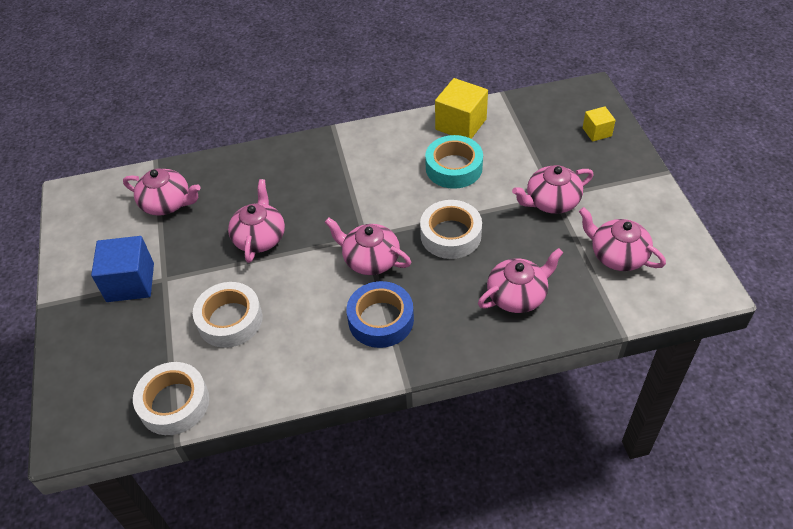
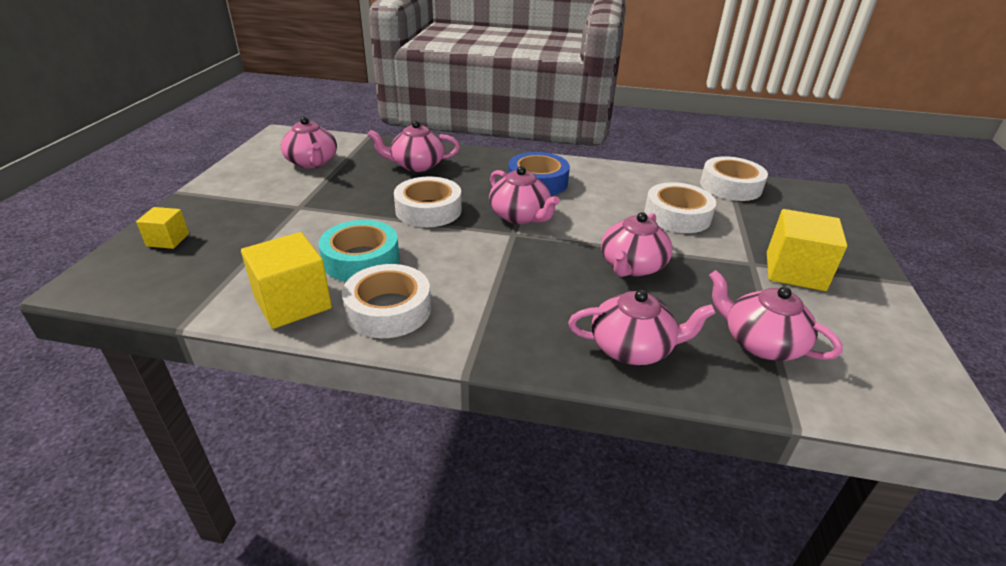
camera: 160 degrees left, 15 degrees down
blue cube [91,236,154,302] -> yellow cube [767,209,847,291]
pink teapot [512,165,594,214] -> pink teapot moved to [568,290,716,365]
none -> white tape [342,264,431,338]

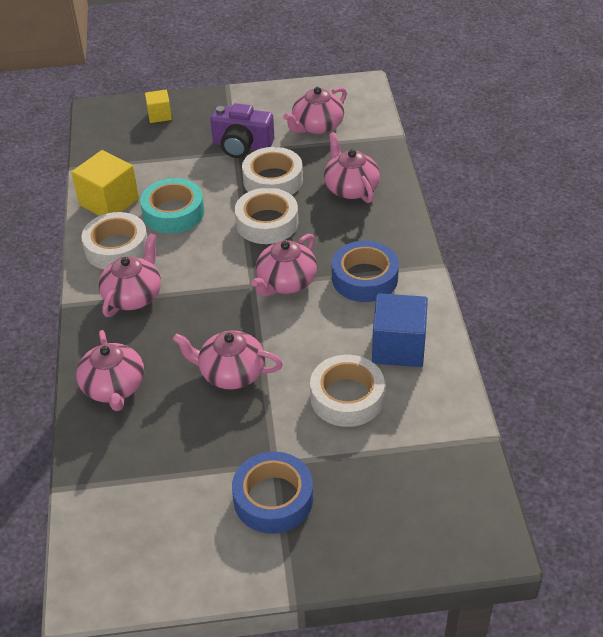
camera: 75 degrees right, 10 degrees up
white tape [700,156,768,201] -> white tape moved to [242,147,303,195]
pink teapot [709,270,843,361] -> pink teapot moved to [99,233,161,317]
yellow cube [767,209,847,291] -> blue tape [232,452,313,534]
none -> purple camera [210,103,274,158]
none -> blue cube [372,293,428,367]

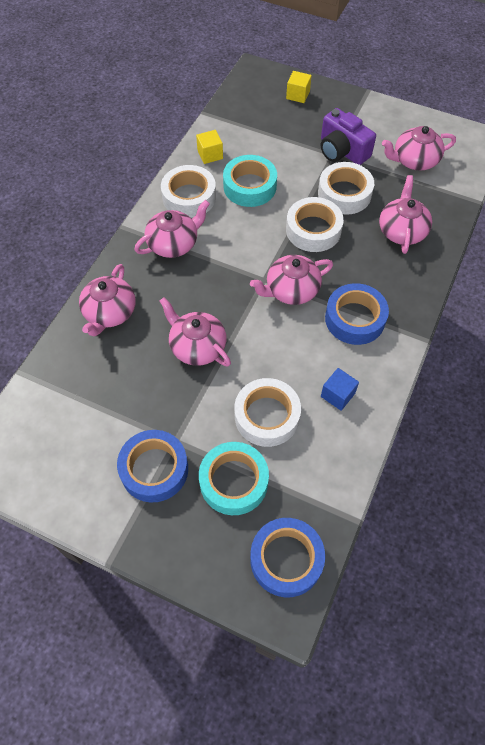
camera: 30 degrees right, 15 degrees up
yellow cube [71,150,139,216] -> yellow cube [196,130,223,164], size x0.56
blue cube [372,293,428,367] -> blue cube [321,368,359,411], size x0.56
none -> turquoise tape [199,442,269,515]
none -> blue tape [250,518,325,597]

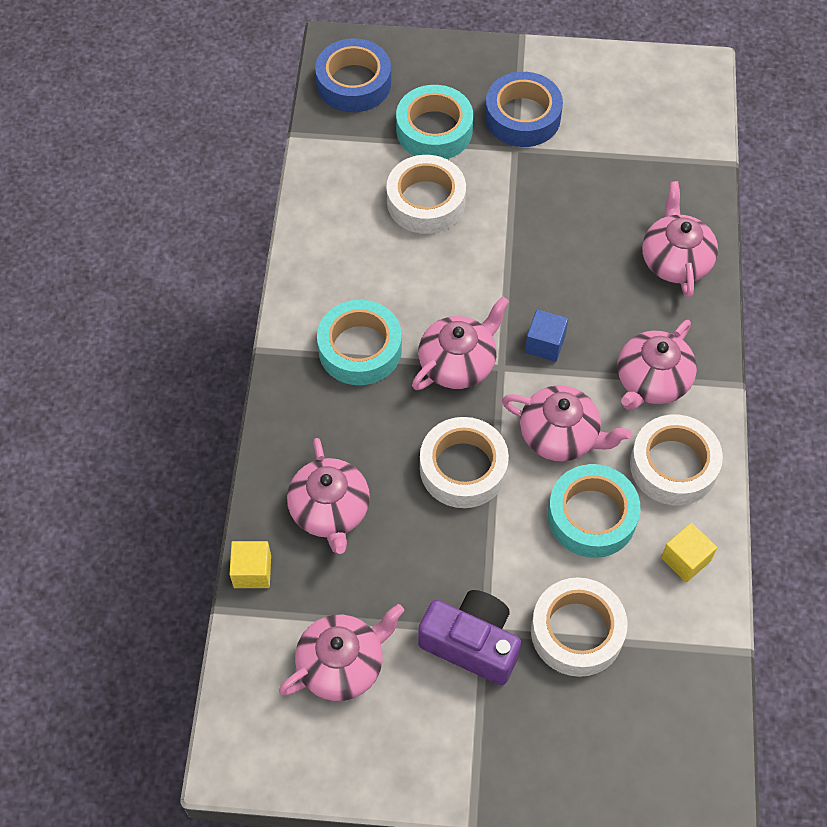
camera: 160 degrees right, 0 degrees up
pink teapot [160,297,231,366] -> pink teapot moved to [502,385,631,462]
yellow cube [286,71,312,103] -> yellow cube moved to [230,541,271,588]
white tape [318,162,374,215] -> white tape moved to [531,577,628,677]
blue cube [321,368,359,411] -> blue cube moved to [525,309,568,362]
blue tape [325,283,389,345] -> turquoise tape [317,300,402,385]

